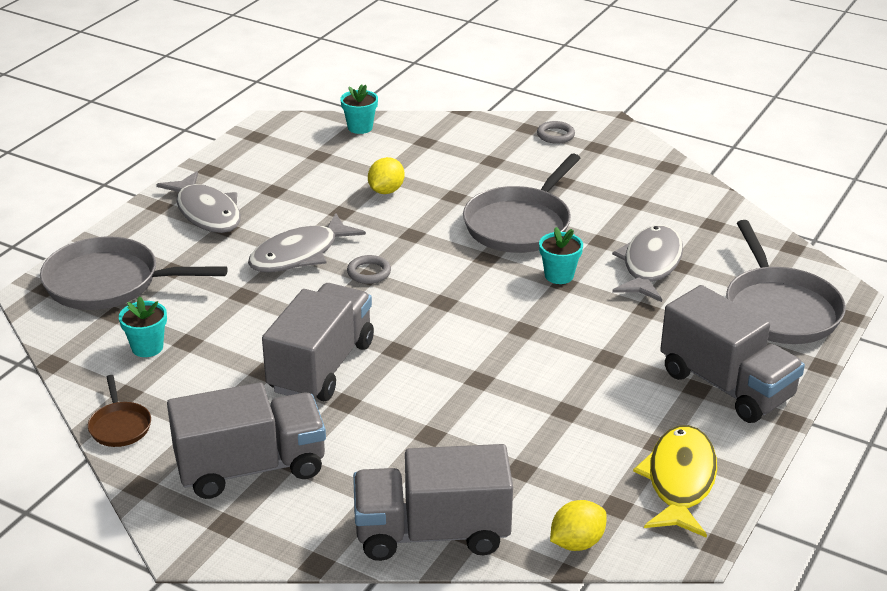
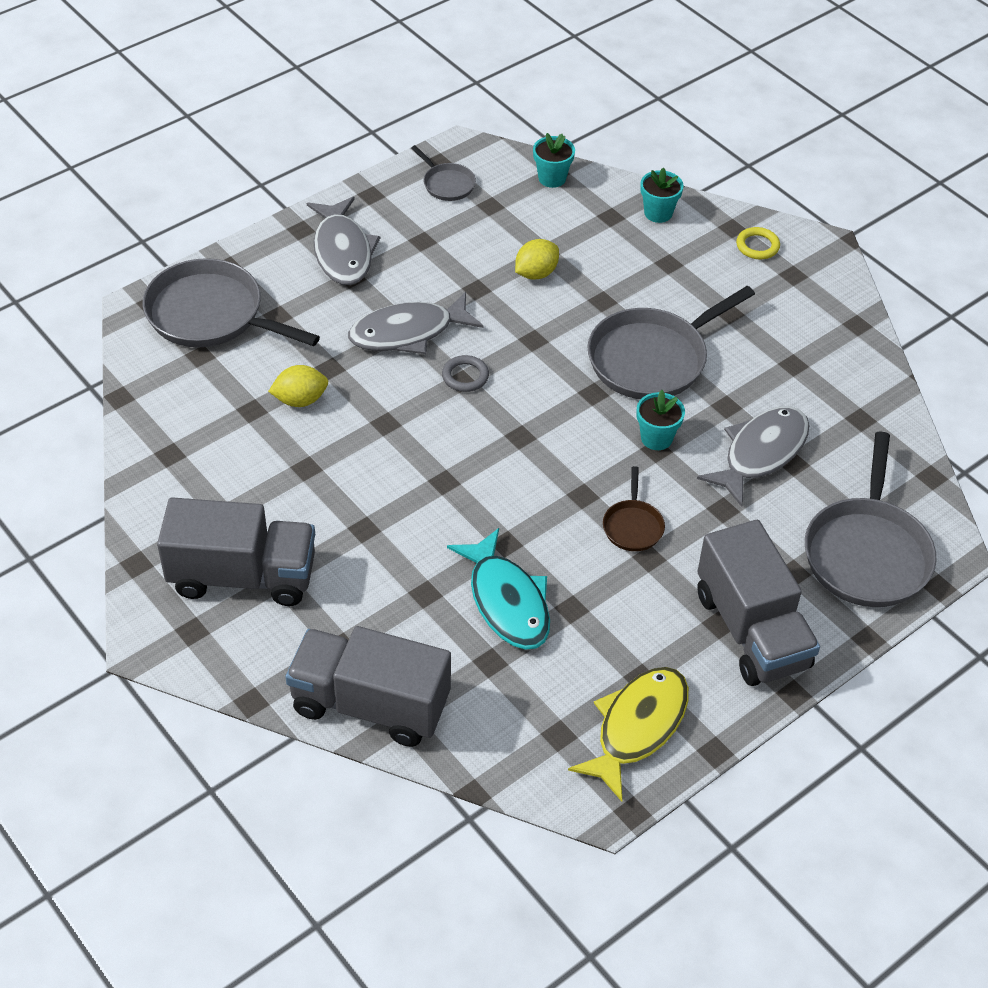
camera: 20 degrees right, 15 degrees up
brown pan [88,375,151,447] -> brown pan moved to [603,466,665,551]
turquoise flower pot [119,296,167,357] -> turquoise flower pot moved to [640,168,684,223]
grey truck [262,283,374,401] -> none
grey ring [537,121,575,144] -> yellow ring [736,227,780,259]
yellow lemon [550,500,607,551] -> yellow lemon moved to [268,365,328,407]
none -> grey pan [411,145,476,201]
none -> turquoise fish [447,528,550,650]

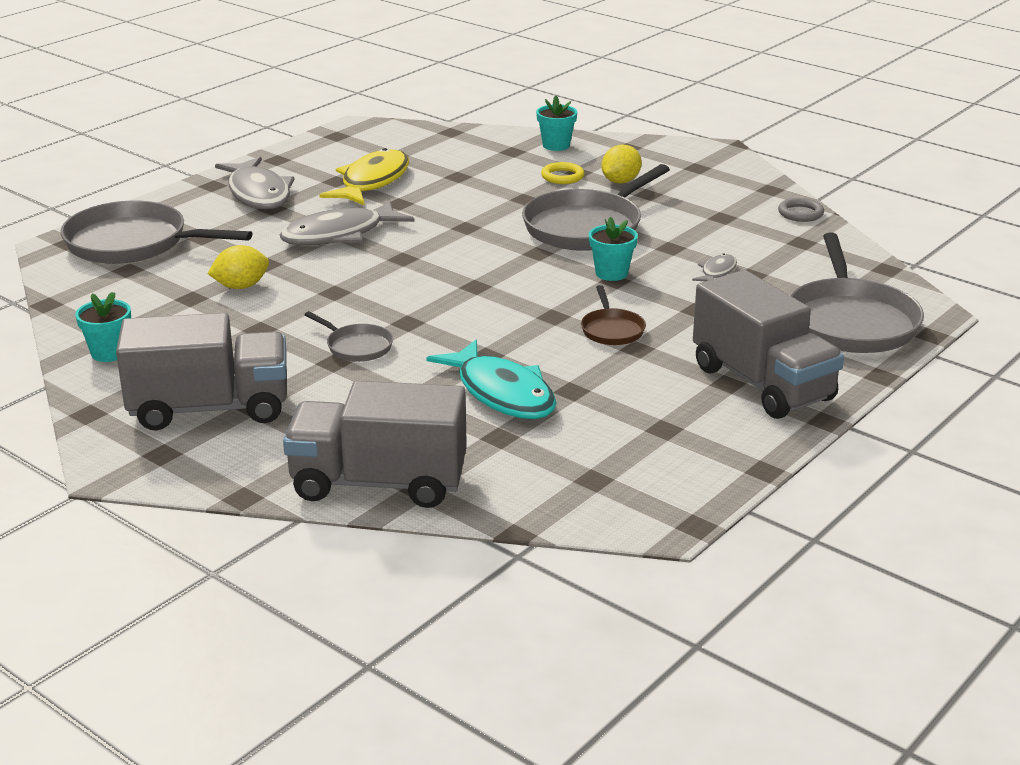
camera: 10 degrees left, 20 degrees down
grey pan [411,145,476,201] -> grey pan moved to [304,311,393,362]
grey ring [442,355,489,392] -> grey ring moved to [778,198,824,222]
yellow lemon [515,239,559,280] -> yellow lemon moved to [601,145,642,184]
turquoise flower pot [533,133,575,188] -> turquoise flower pot moved to [75,292,131,362]
yellow fish [568,667,689,801] -> yellow fish moved to [320,148,409,206]
grey fish [697,406,809,507] -> grey fish [692,254,737,281], size x0.47
yellow ring [736,227,780,259] -> yellow ring moved to [541,162,584,184]

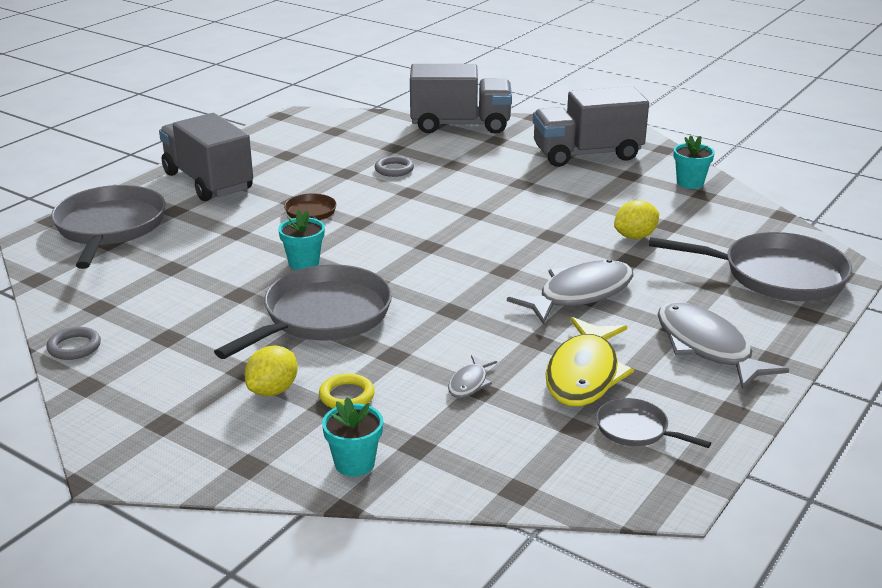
camera: 175 degrees right, 0 degrees up
grey pan [304,311,393,362] -> grey pan moved to [596,398,711,448]
turquoise fish [426,340,557,419] -> grey ring [375,156,414,177]
grey fish [692,254,737,281] -> grey fish moved to [448,355,497,398]

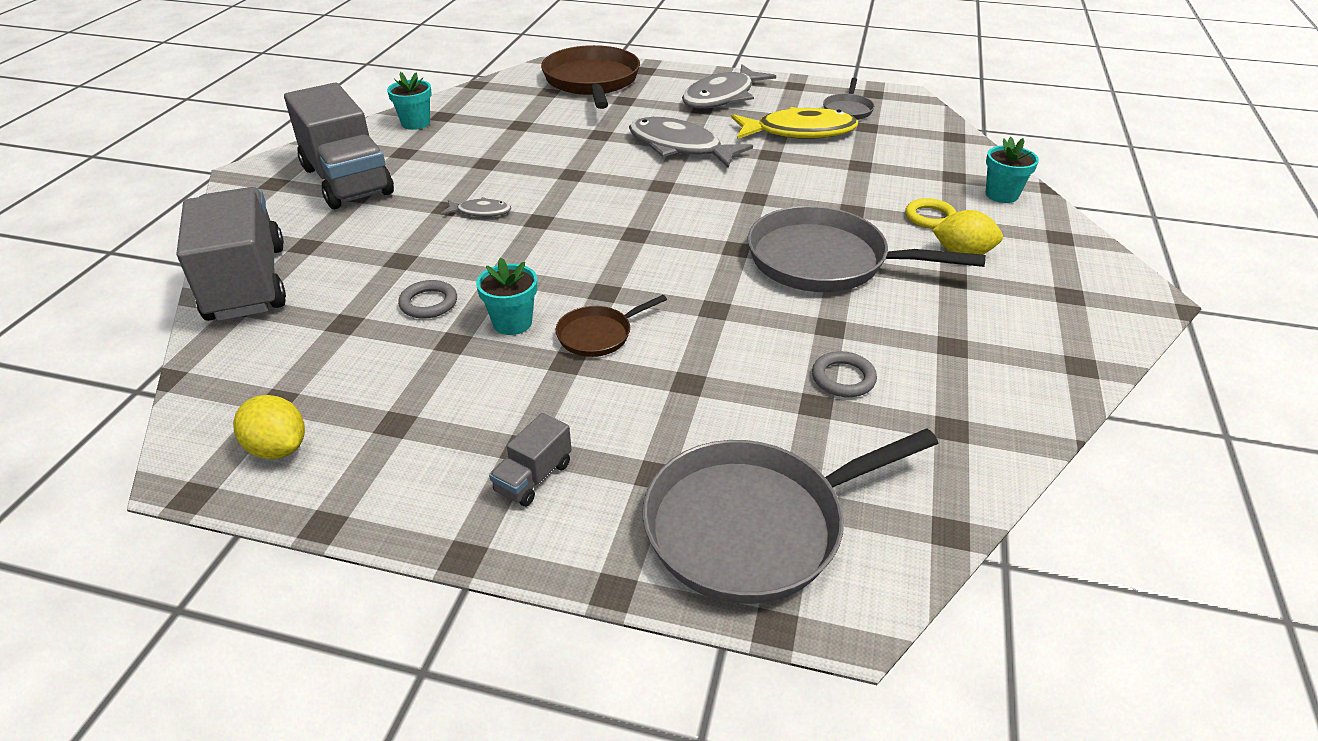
camera: 110 degrees left, 10 degrees up
grey ring [46,327,101,360] -> grey ring moved to [812,351,877,397]
grey truck [159,113,253,201] -> grey truck [489,413,572,507], size x0.42
turquoise flower pot [278,210,325,270] -> turquoise flower pot moved to [476,257,537,335]
grey fish [448,355,497,398] -> grey fish moved to [441,197,511,217]
yellow lemon [614,200,659,239] -> yellow lemon moved to [233,395,305,459]
grey pan [649,232,852,301] -> brown pan [541,45,640,109]

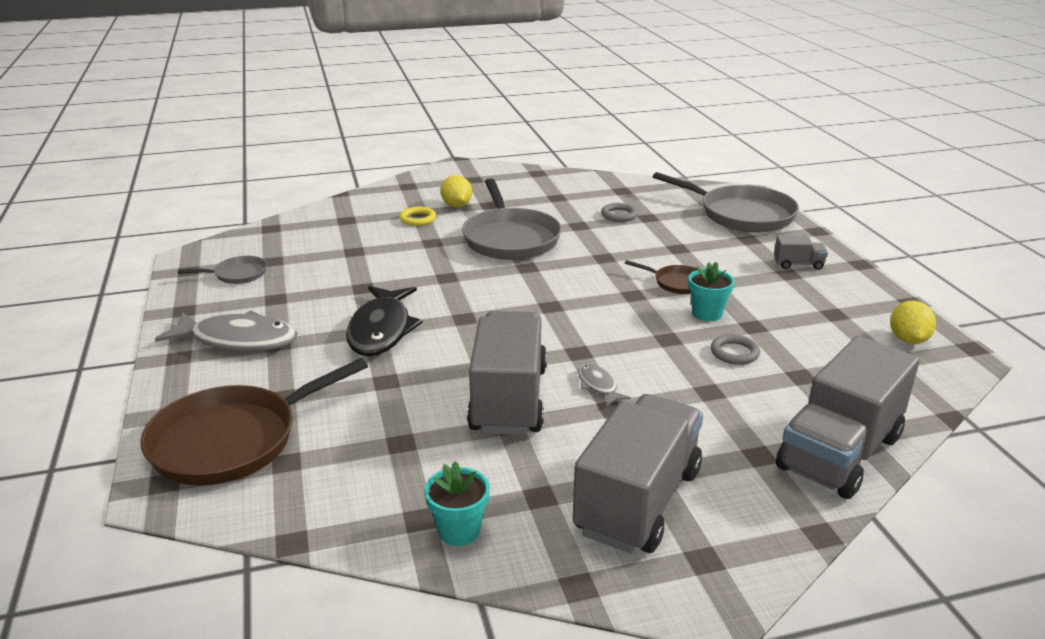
camera: 120 degrees left, 10 degrees down
grey fish [629,117,753,168] -> black fish [346,286,423,356]
yellow fish [732,107,858,139] -> none
turquoise flower pot [986,137,1039,203] -> none
none -> grey truck [467,311,547,435]

